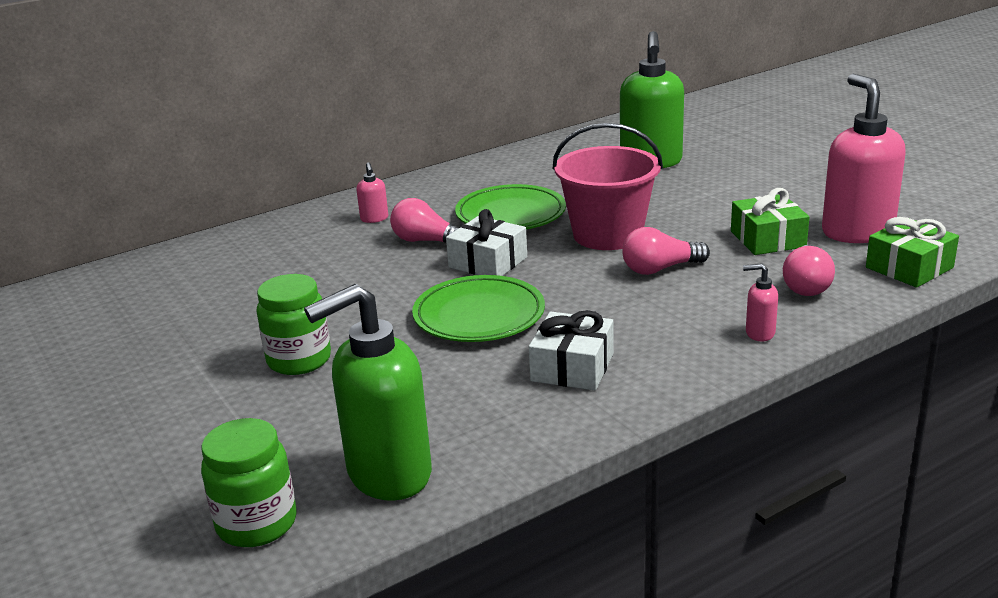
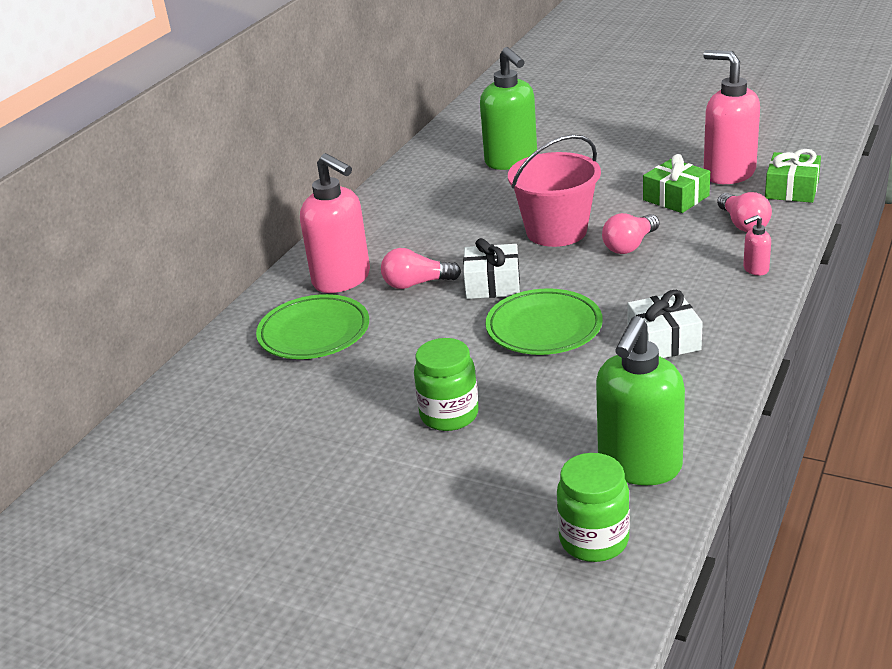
camera: 30 degrees left, 5 degrees up
pink soap dispenser [356,162,388,223] -> pink soap dispenser [300,153,370,293], size x2.35
green plate [455,184,566,229] -> green plate moved to [256,294,369,359]

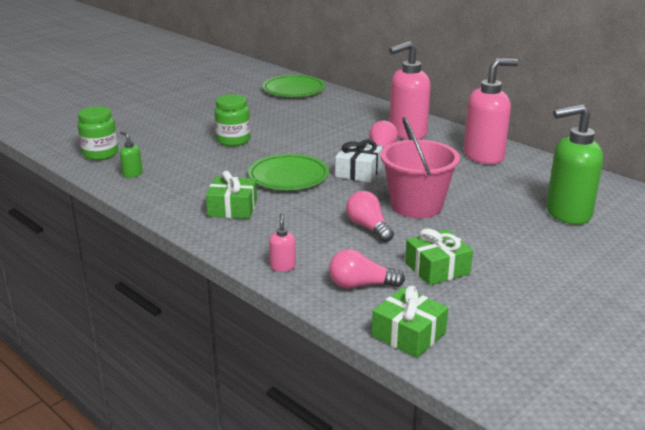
camera: 105 degrees right, 5 degrees down
green plate [256,294,369,359] -> green plate moved to [262,75,325,97]
green soap dispenser [596,316,685,485] -> green soap dispenser [120,131,143,178], size x0.43
white gift [628,290,703,358] -> green gift [206,171,257,219]
pink soap dispenser [703,50,760,184] -> pink soap dispenser moved to [464,58,519,164]

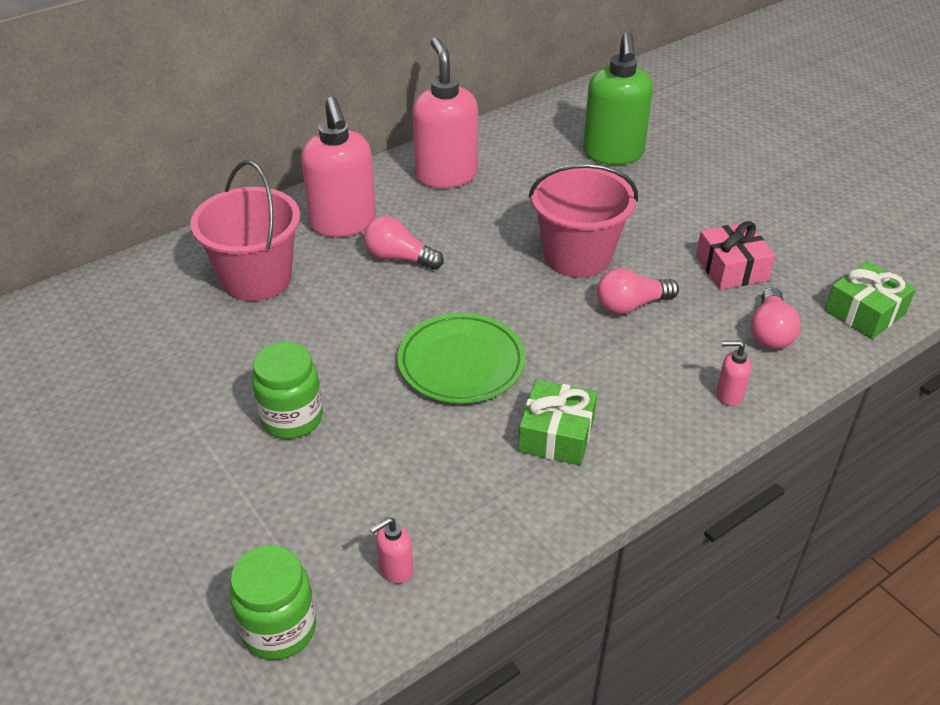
camera: 80 degrees left, 15 degrees up
green soap dispenser [120,131,143,178] -> pink soap dispenser [370,517,413,584]
green plate [262,75,325,97] -> none
white gift [335,140,383,183] -> none
green gift [405,228,473,285] -> pink gift [696,221,775,290]
none -> pink bucket [190,160,300,301]

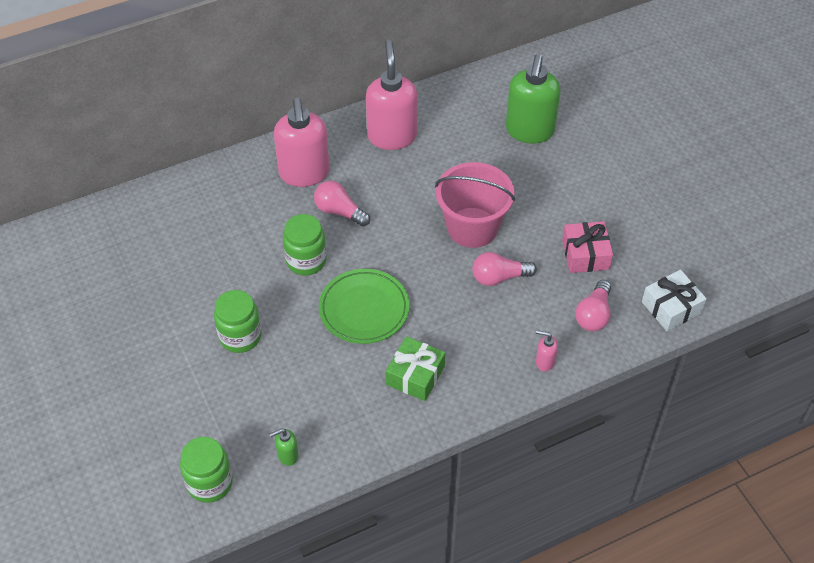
camera: 10 degrees right, 10 degrees up
pink bucket [190,160,300,301] -> none
pink soap dispenser [370,517,413,584] -> green soap dispenser [269,428,299,466]
green gift [825,261,916,339] -> white gift [642,270,707,331]
none -> green jar [283,214,327,276]

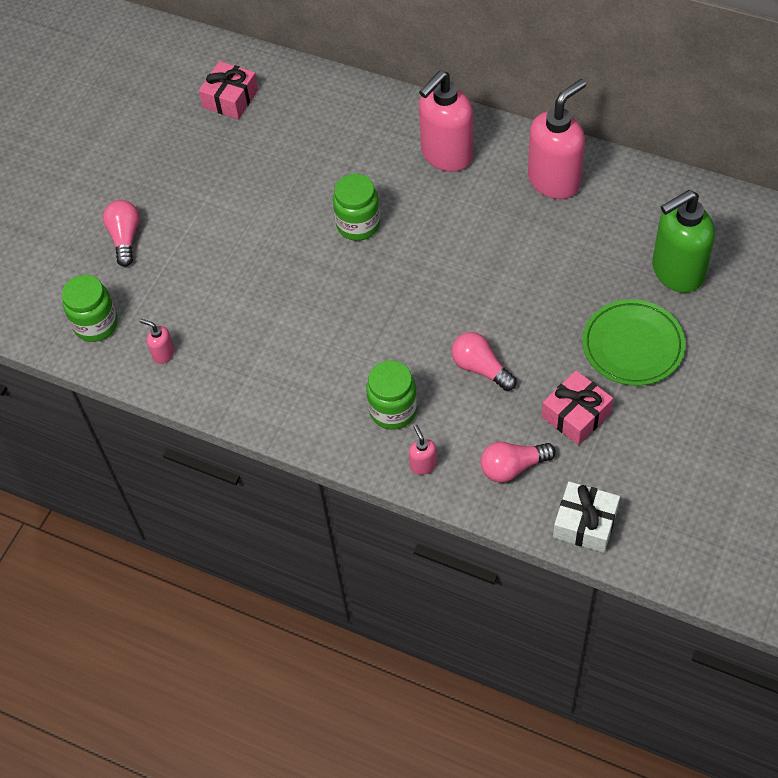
camera: 55 degrees right, 5 degrees up
green jar [214,290,262,353] -> green jar moved to [366,360,417,429]
green soap dispenser [269,428,299,466] -> pink soap dispenser [140,319,175,364]
pink light bulb [314,181,370,227] -> pink light bulb moved to [103,200,140,267]
green plate [319,269,410,344] -> green plate moved to [582,299,685,386]
green gift [386,336,445,401] -> none
pink bucket [435,162,515,248] -> none
none -> pink gift [199,61,258,119]

